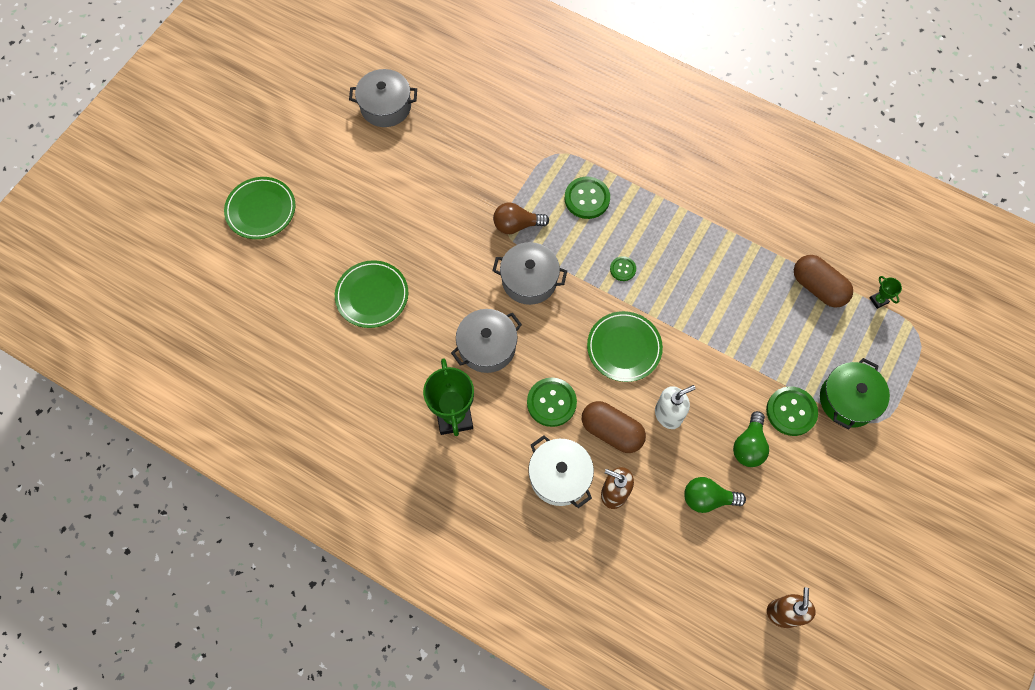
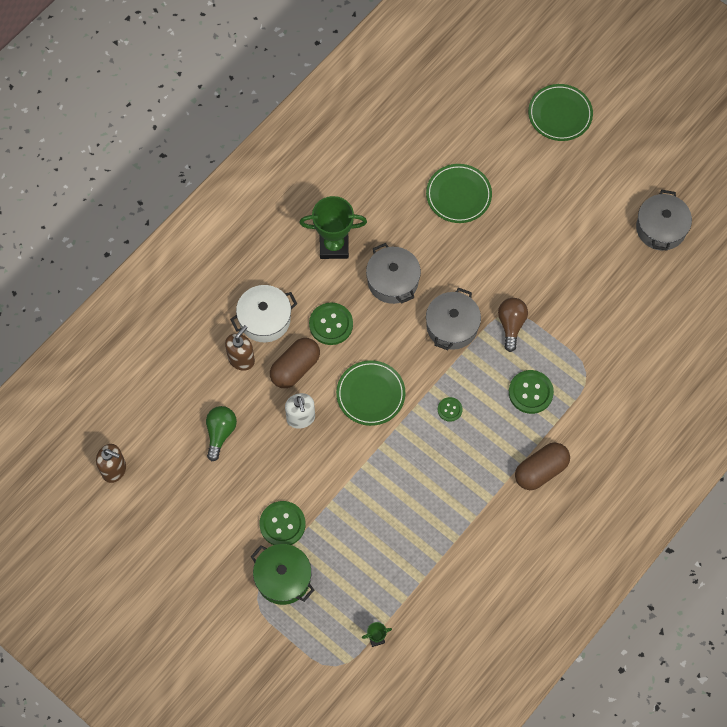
camera: 100 degrees right, 0 degrees up
green light bulb [733,411,769,467] -> none
brown capsule [794,255,853,307] -> brown capsule moved to [515,443,570,490]

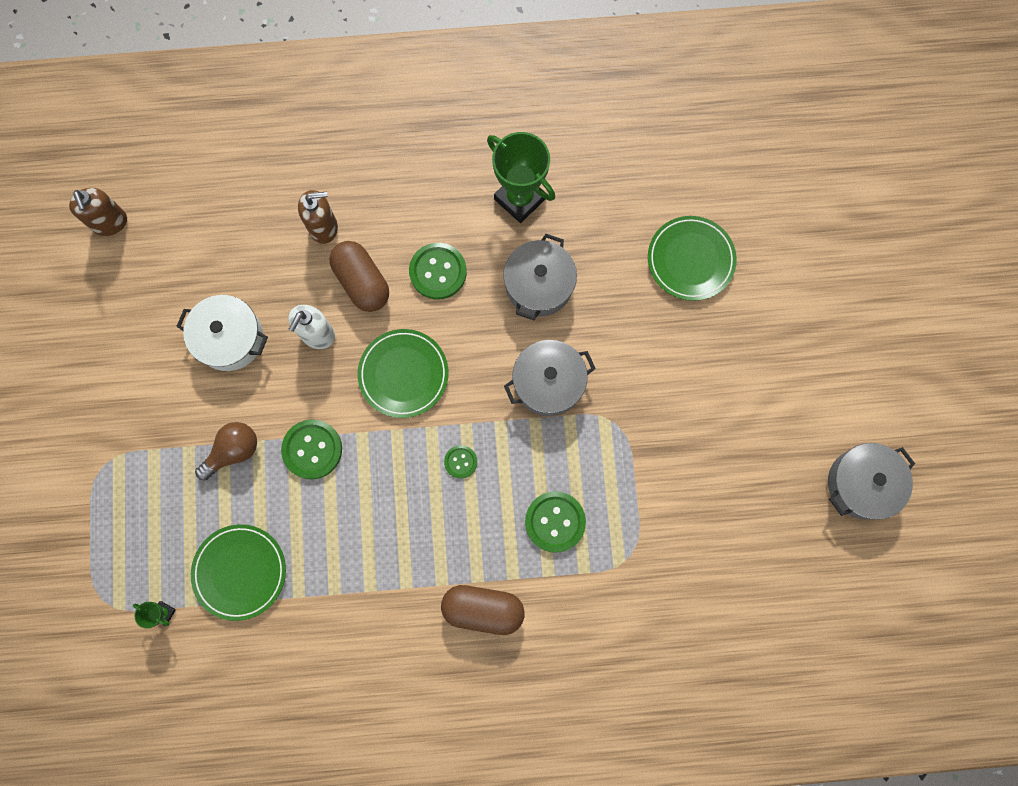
camera: 45 degrees right, 10 degrees up
green light bulb [206,406,237,461] -> none
white pot [230,285,297,342] -> white pot moved to [176,295,268,371]
green pot [251,544,314,605] -> none
green button [259,501,306,545] -> green button moved to [281,419,342,480]
brown capsule [270,338,320,388] -> brown capsule turned 60 degrees clockwise [329,241,389,312]
brown light bulb [498,298,528,352] -> brown light bulb moved to [195,422,257,481]
green plate [528,84,593,141] -> green plate moved to [191,524,286,621]

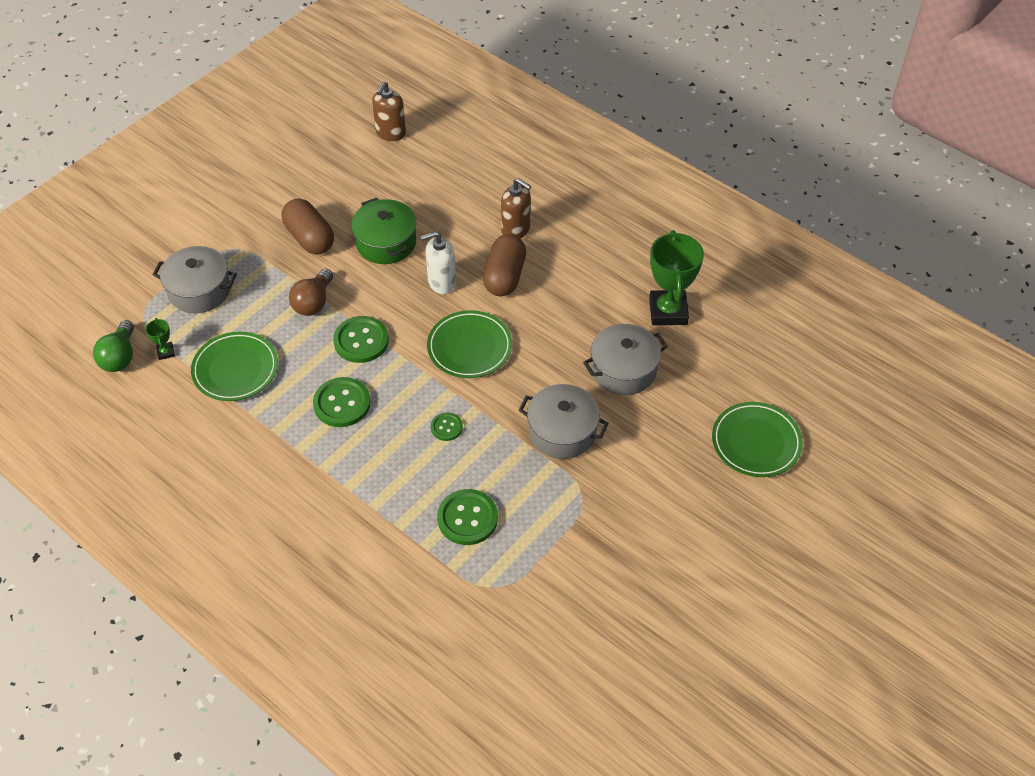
camera: 45 degrees right, 25 degrees down
white pot [176,295,268,371] -> green pot [351,198,417,264]
brown light bulb [195,422,257,481] -> brown light bulb turned 105 degrees clockwise [289,269,333,316]
green button [409,243,467,300] -> green button moved to [313,377,371,427]
brown capsule [441,585,524,635] -> brown capsule moved to [281,198,334,255]
grey pot [828,443,915,520] -> grey pot moved to [153,246,237,313]
none -> green light bulb [93,320,134,372]

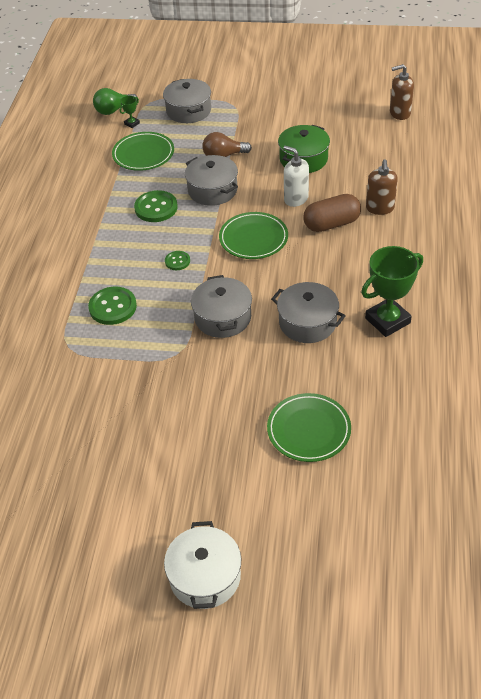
camera: 60 degrees right, 5 degrees down
brown capsule [281,198,334,255] -> none
green button [333,316,389,363] -> grey pot [185,155,238,206]
none -> white pot [164,521,241,609]

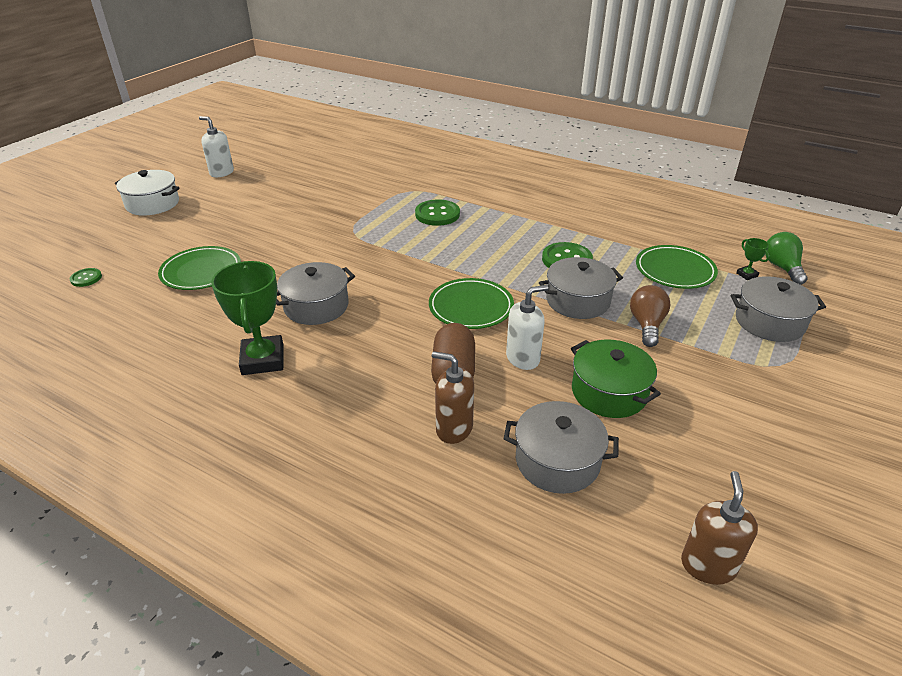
camera: 110 degrees right, 10 degrees down
green button [165,251,190,270] -> green button moved to [70,268,102,287]
grey pot [191,275,252,338] -> grey pot moved to [504,401,619,494]
none -> white soap dispenser [199,116,234,177]

